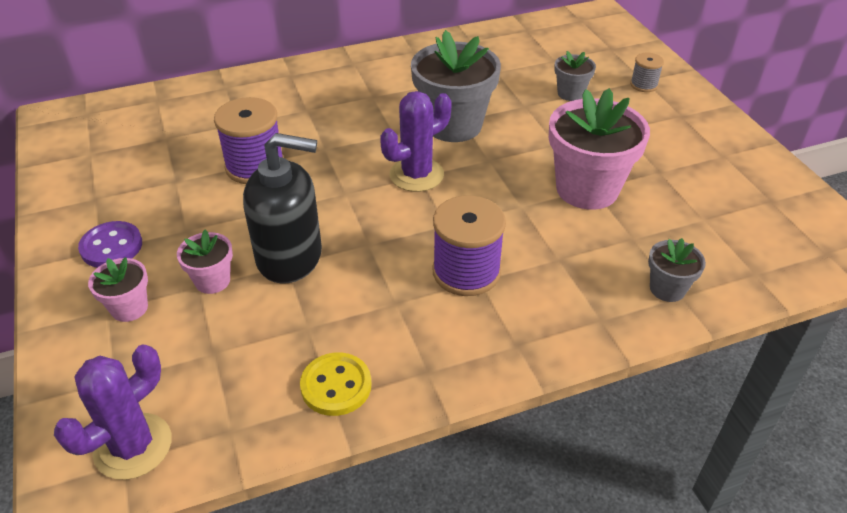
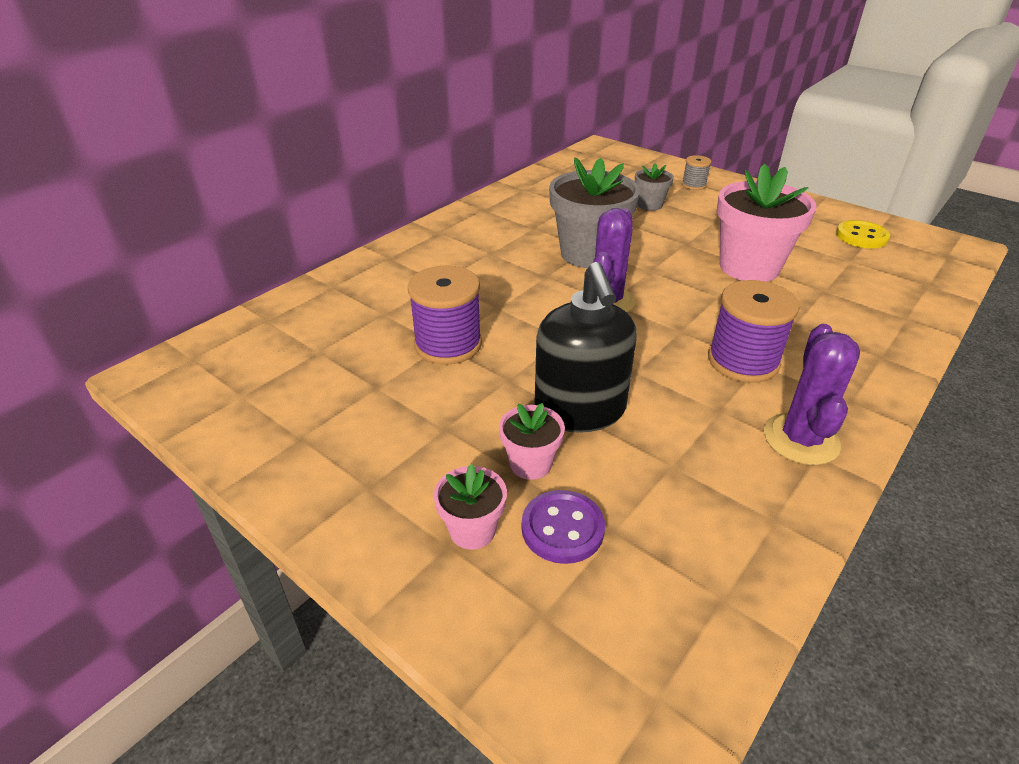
camera: 30 degrees left, 5 degrees down
purple cactus [54,345,172,480] -> purple cactus moved to [764,324,860,465]
purple button [78,221,142,268] -> purple button moved to [522,490,605,564]
black soap dispenser [243,133,322,284] -> black soap dispenser turned 105 degrees clockwise [534,262,637,433]
yellow button [300,353,371,416] -> yellow button moved to [836,220,890,248]
grey flower pot [648,238,706,302] -> none

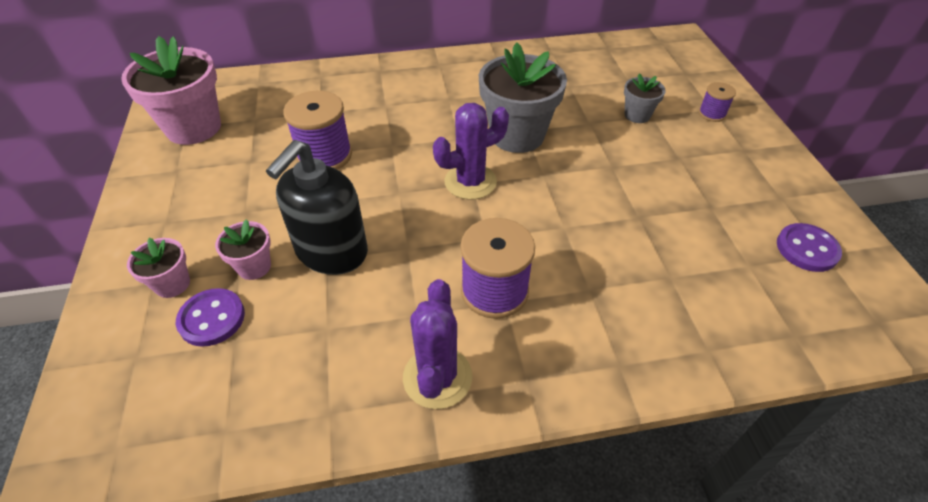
camera: 40 degrees right, 10 degrees up
grey spool [682,155,711,190] -> purple spool [699,82,736,122]
pink flower pot [717,163,816,282] -> pink flower pot moved to [121,36,221,145]
purple cactus [764,324,860,465] -> purple cactus turned 45 degrees counterclockwise [403,279,472,409]
yellow button [836,220,890,248] -> purple button [777,223,842,272]

